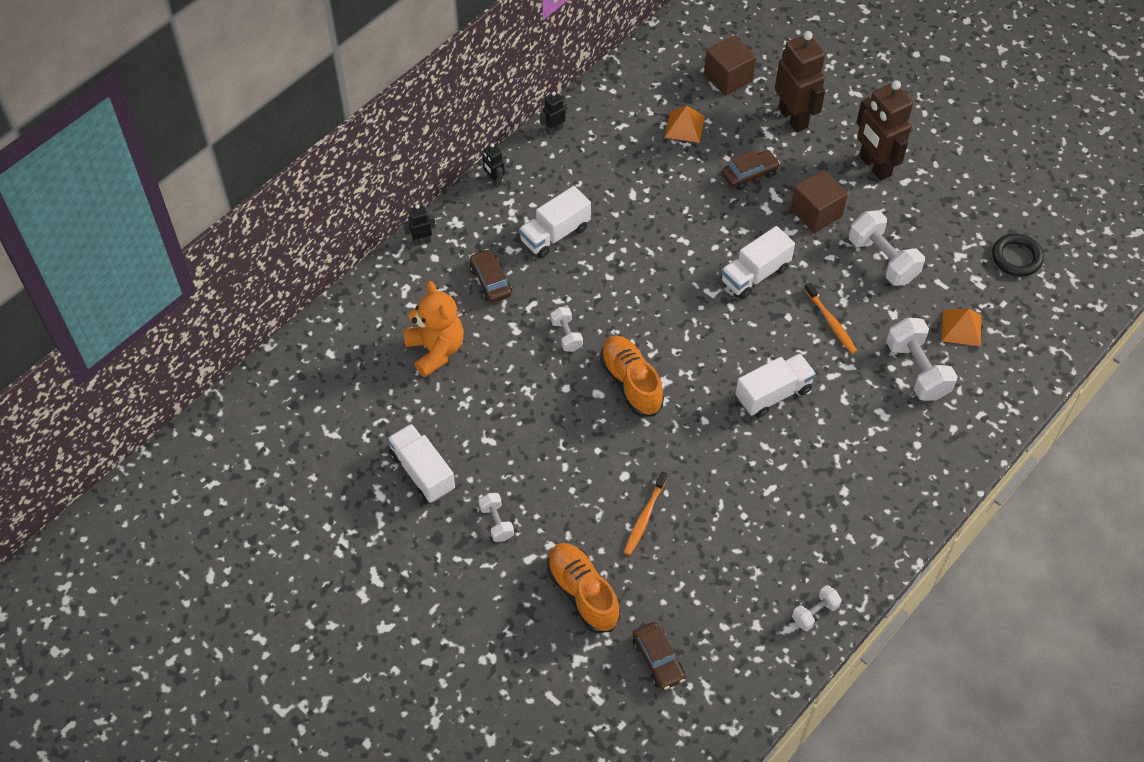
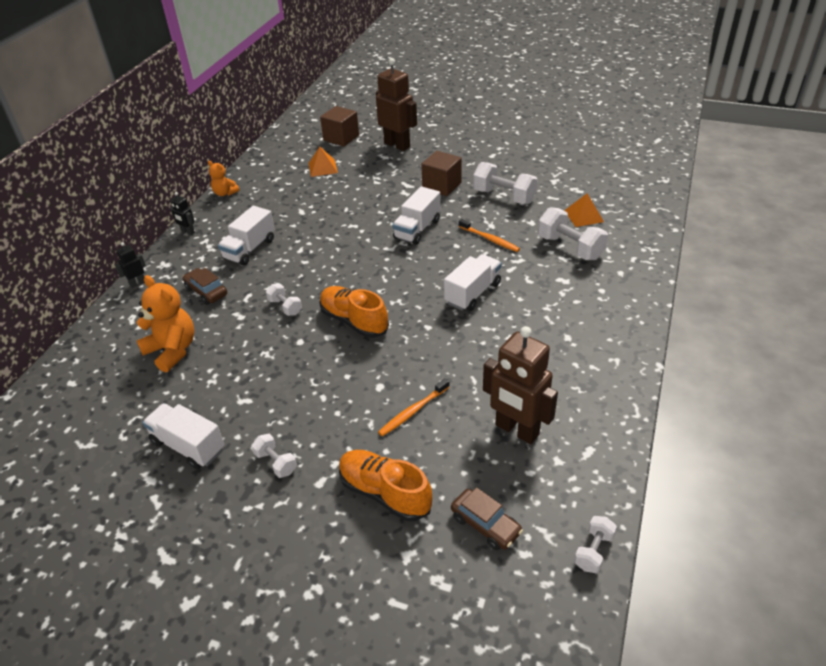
camera: 20 degrees left, 15 degrees down
black robot [540,92,567,135] -> orange teddy bear [208,161,240,196]
orange toothbrush [624,471,668,555] -> orange toothbrush turned 45 degrees clockwise [378,378,449,436]
brown car [722,150,780,190] -> none
white dumbbell [792,585,842,631] -> white dumbbell moved to [574,516,617,573]
brown robot [856,80,913,181] -> brown robot moved to [483,326,558,444]
black ring [992,234,1044,276] -> none

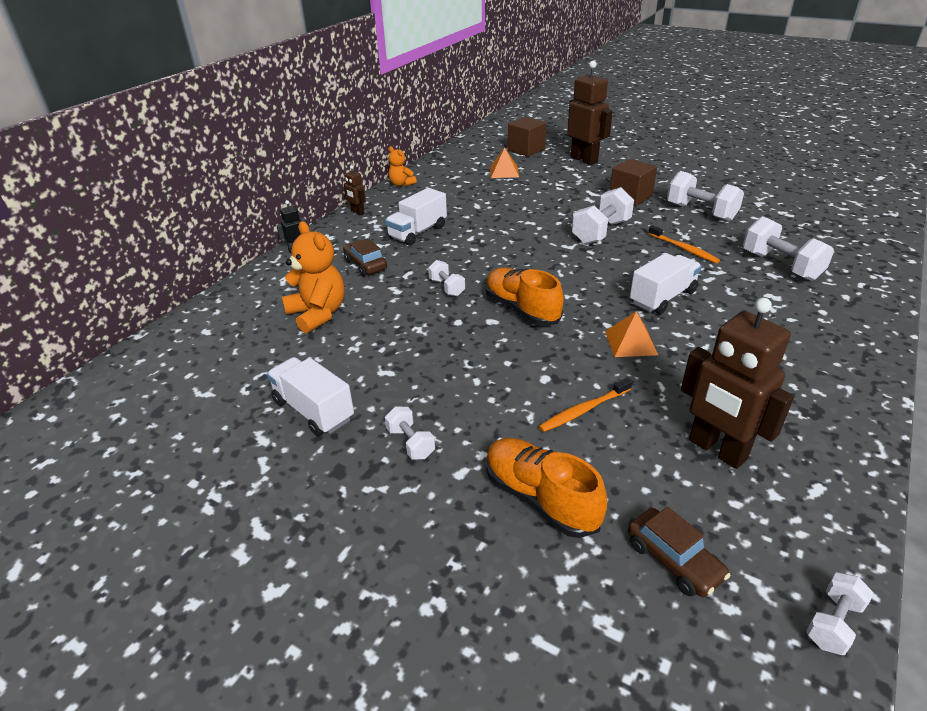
camera: 10 degrees right, 5 degrees down
black robot [170,192,195,235] -> brown robot [344,165,366,215]
white truck [392,186,441,245] -> white dumbbell [572,187,634,244]
orange pyramid [564,194,604,227] -> orange pyramid moved to [605,311,658,357]

